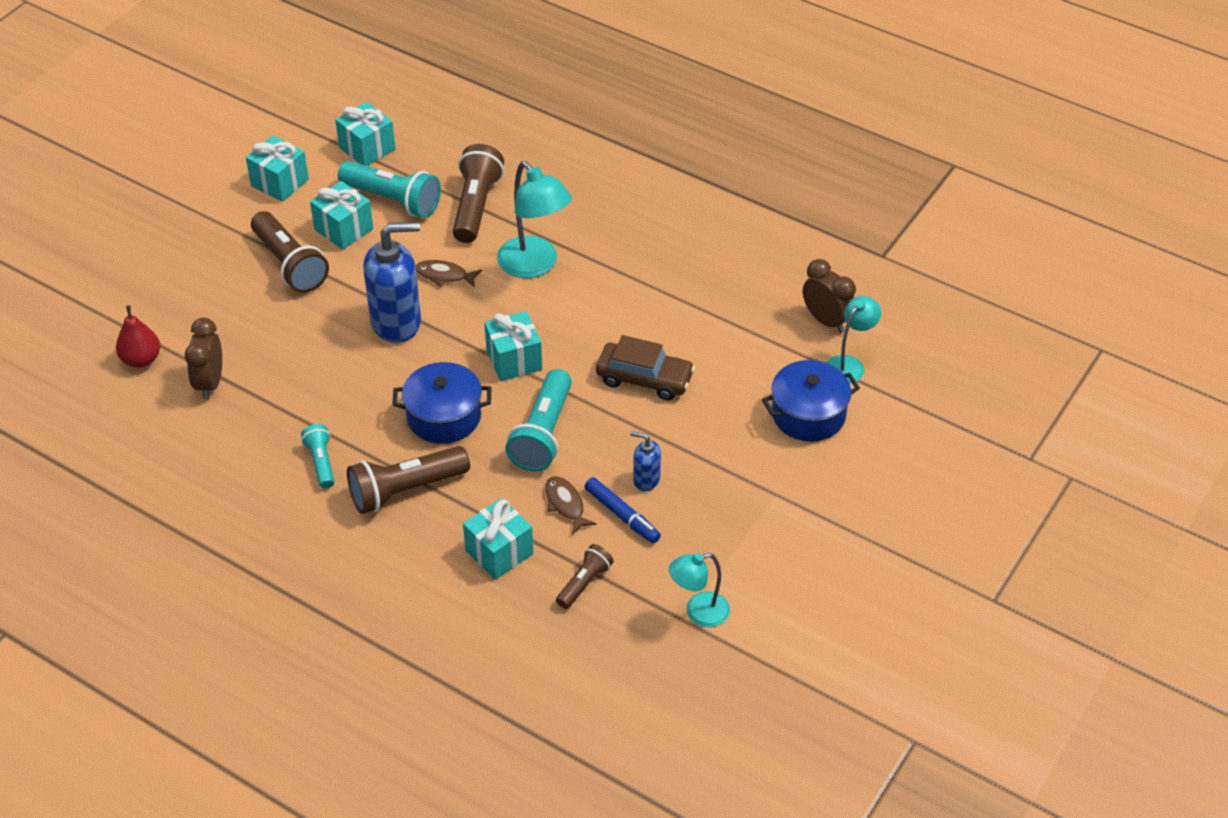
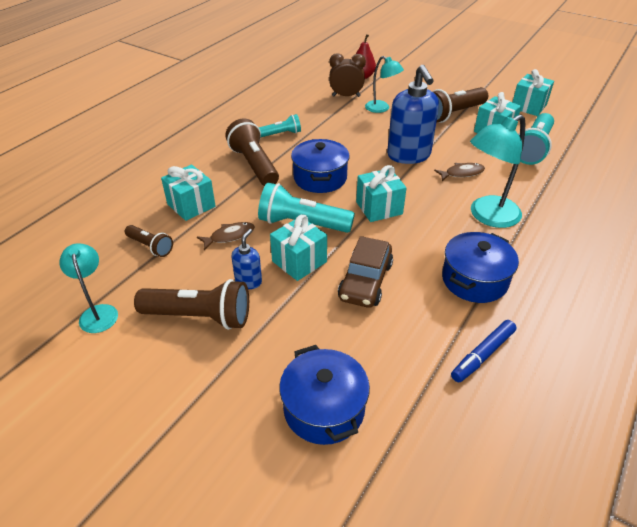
camera: 90 degrees right, 5 degrees down
turquoise gift [335,102,395,166] -> turquoise gift moved to [270,214,327,281]
brown fish [415,260,482,287] -> brown fish turned 60 degrees clockwise [434,163,485,181]
brown flashlight [453,144,504,243] -> brown flashlight moved to [134,279,249,330]
blue marker [584,477,661,544] -> blue marker moved to [451,320,517,382]
brown clock [803,259,856,333] -> none
turquoise lamp [827,296,881,384] -> turquoise lamp moved to [365,56,404,113]
none -> blue pot [442,232,519,303]

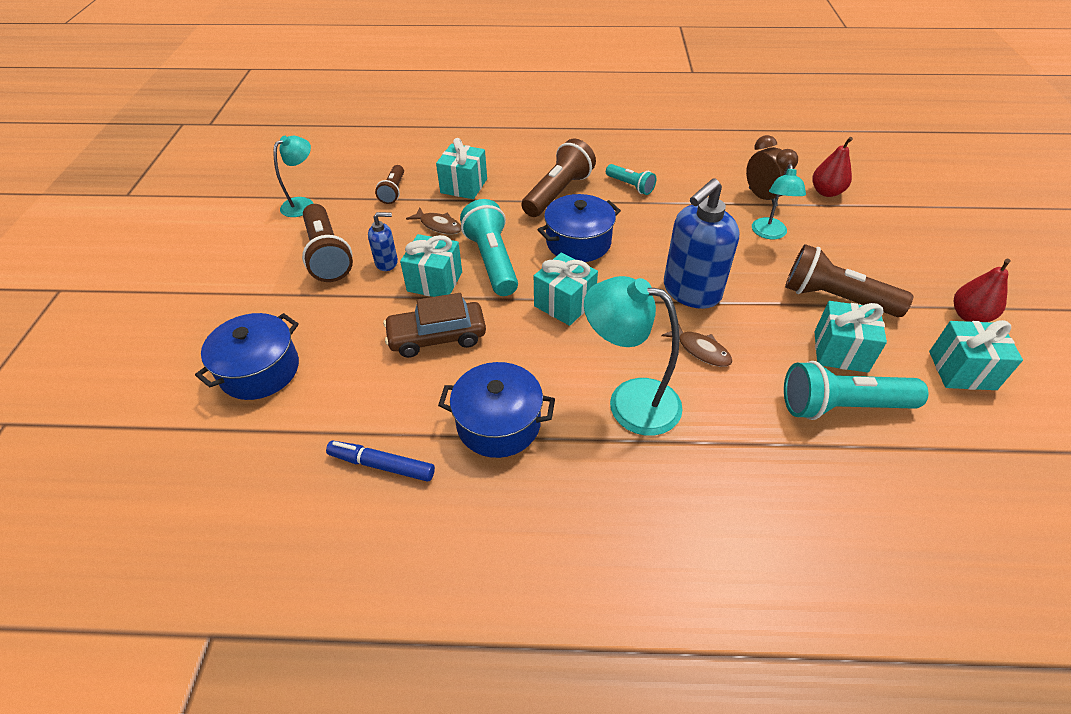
camera: 60 degrees right, 5 degrees up
none -> red pear [953,258,1011,322]

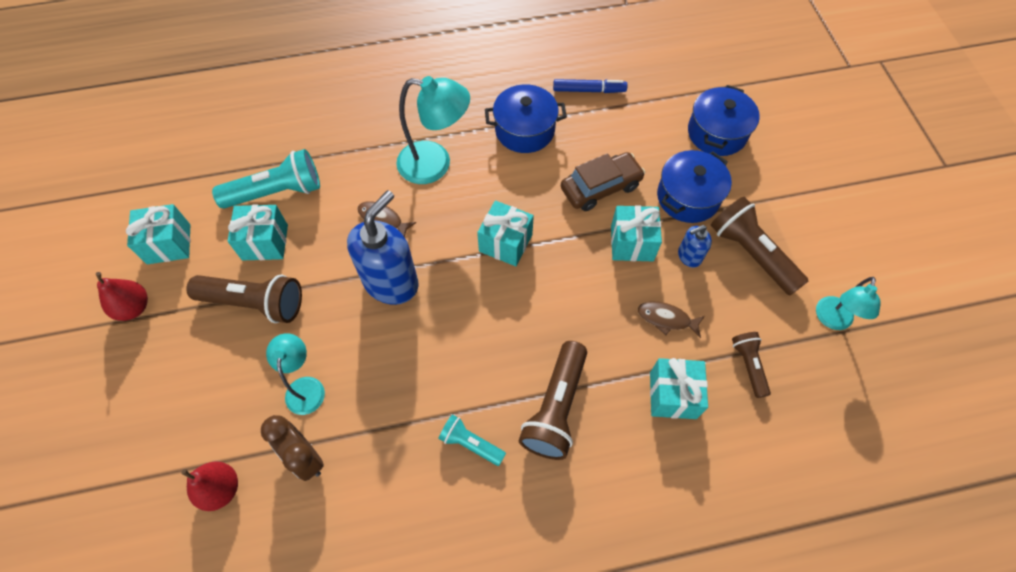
camera: 165 degrees right, 15 degrees up
turquoise flashlight [460,199,518,296] -> none
blue pot [538,194,621,262] -> blue pot moved to [657,150,732,223]

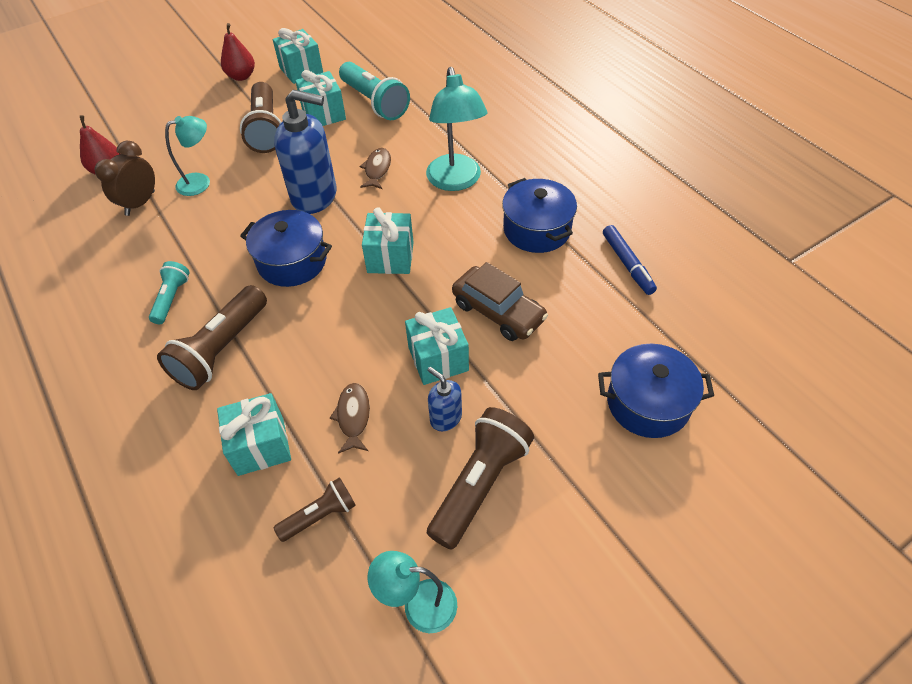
camera: 70 degrees right, 10 degrees down
brown flashlight [519,341,587,460] -> brown flashlight turned 60 degrees counterclockwise [157,285,267,390]
blue pot [657,150,732,223] -> blue pot moved to [240,210,332,287]

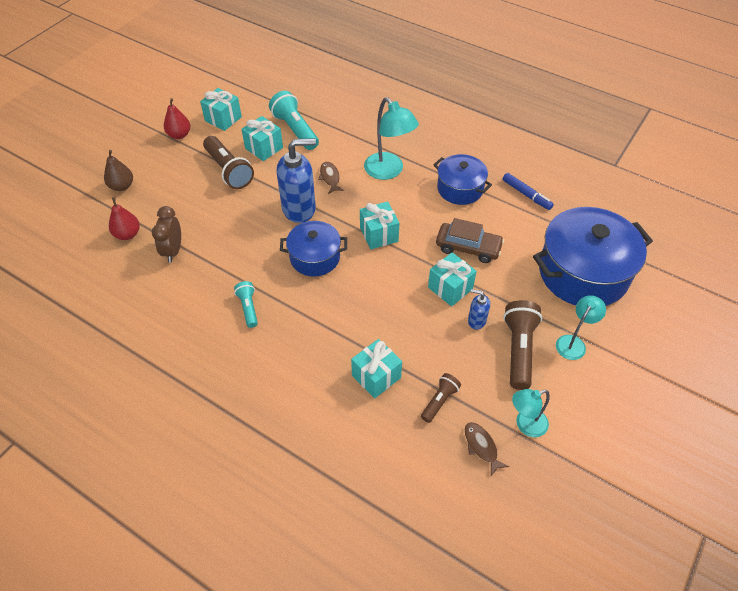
camera: 25 degrees left, 0 degrees up
brown flashlight [157,285,267,390] -> none
turquoise lamp [165,116,210,196] -> turquoise lamp moved to [556,295,606,360]
brown fish [330,383,370,454] -> brown fish moved to [465,422,509,476]
turquoise flashlight [339,62,410,120] -> turquoise flashlight turned 150 degrees counterclockwise [269,91,319,150]
blue pot [598,344,714,438] -> blue pot [533,207,653,306], size x1.76
none -> brown pear [104,150,133,191]

